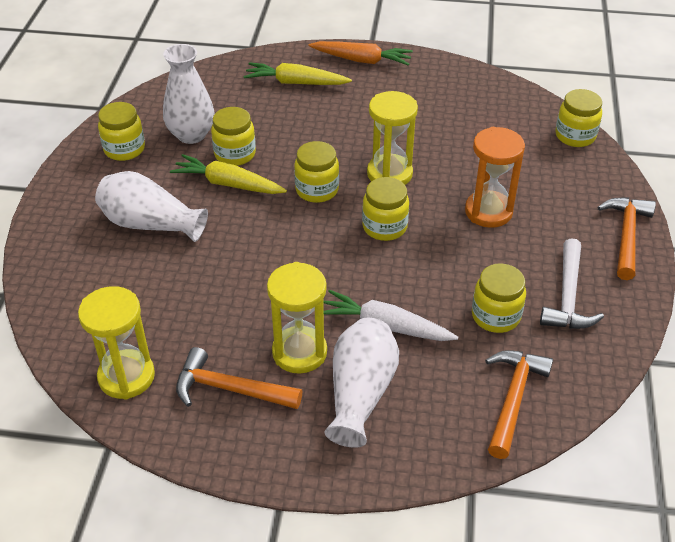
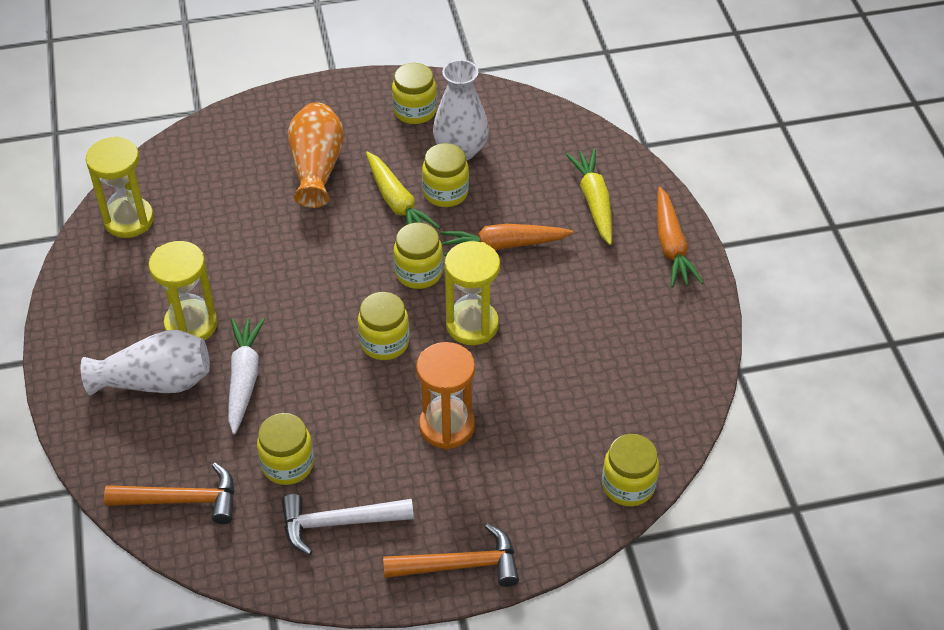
camera: 70 degrees right, 5 degrees up
white vase [95,171,208,242] -> orange vase [288,103,344,208]
yellow carrot [170,154,287,194] -> yellow carrot turned 150 degrees clockwise [366,152,441,229]
orange hammer [176,347,302,409] -> none
none -> orange carrot [440,224,573,256]

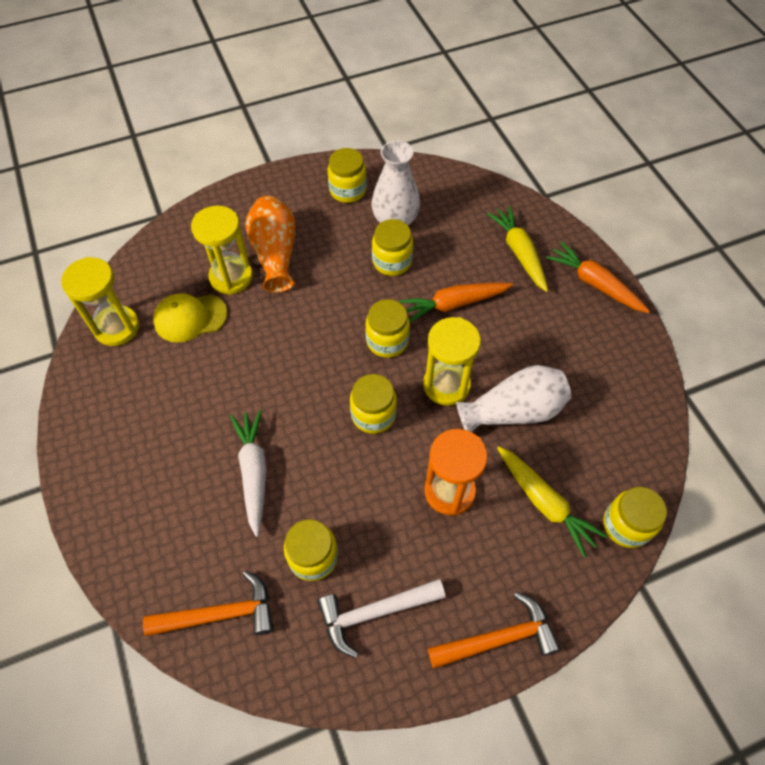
camera: 10 degrees left, 10 degrees up
white vase [81,330,210,396] -> white vase moved to [456,365,571,432]
yellow hourglass [148,241,218,341] -> yellow hourglass moved to [191,205,253,295]
yellow carrot [366,152,441,229] -> yellow carrot moved to [497,446,607,558]
orange carrot [657,187,703,287] -> orange carrot turned 150 degrees clockwise [546,241,650,313]
none -> yellow cap [153,293,227,343]

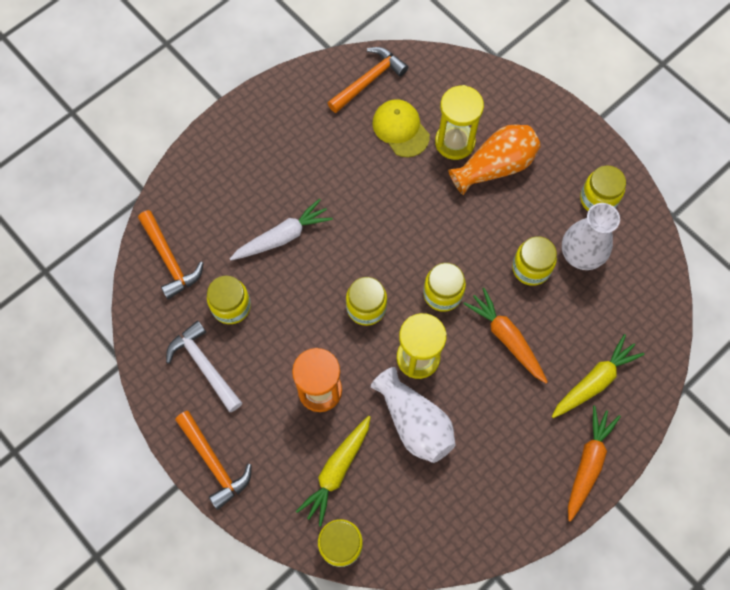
camera: 70 degrees right, 10 degrees up
yellow hourglass [61,257,139,346] -> orange hammer [328,47,408,113]

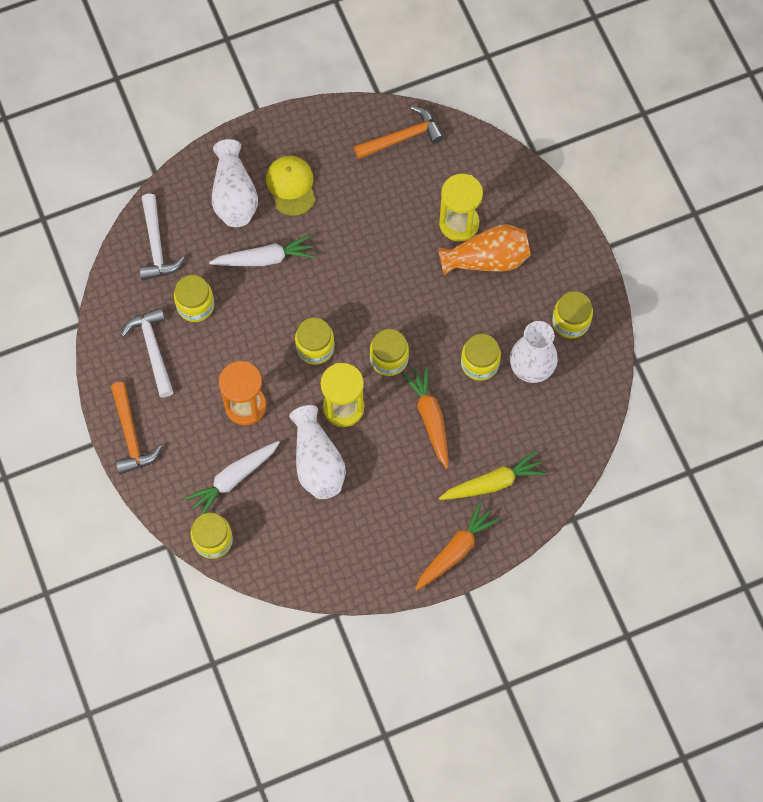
camera: 20 degrees right, 0 degrees up
orange hammer [138,210,204,299] -> white hammer [139,194,185,280]
yellow carrot [296,416,371,527] -> white carrot [185,441,280,515]
yellow cap [372,99,430,157] -> yellow cap moved to [266,156,315,216]
none -> white vase [212,139,258,227]

